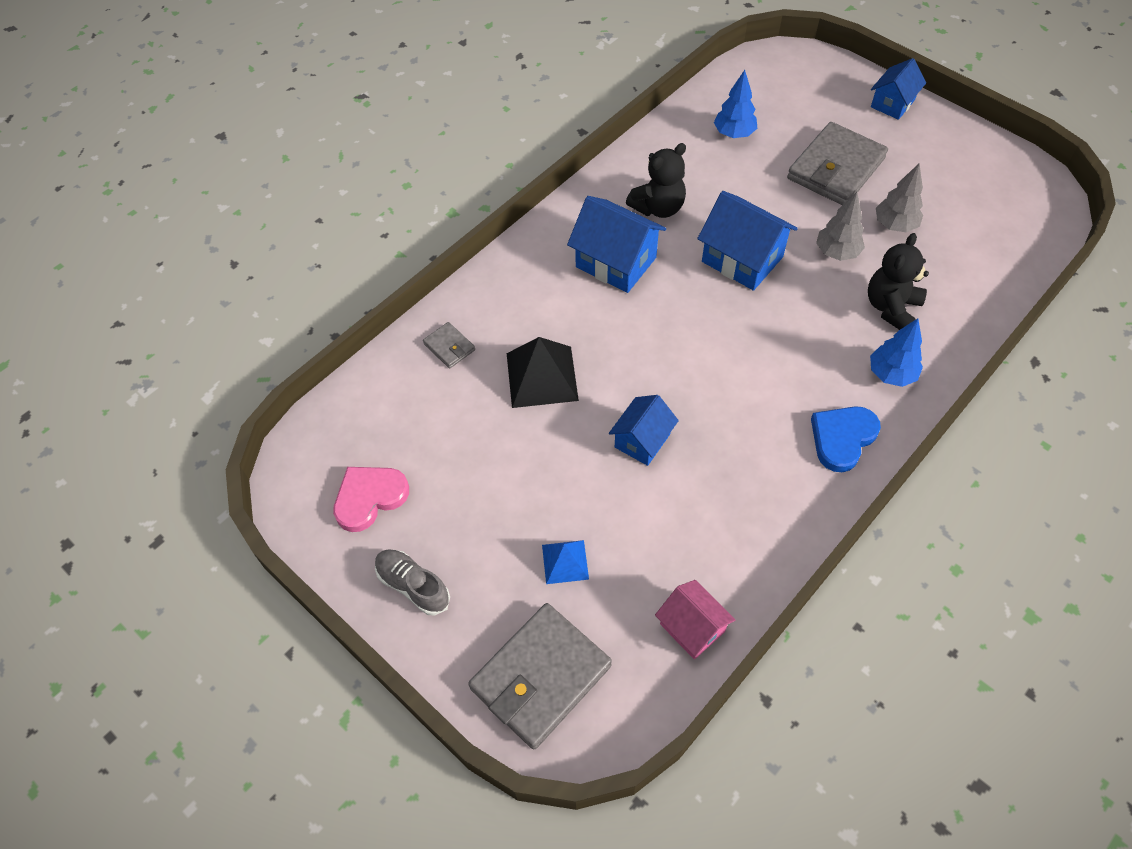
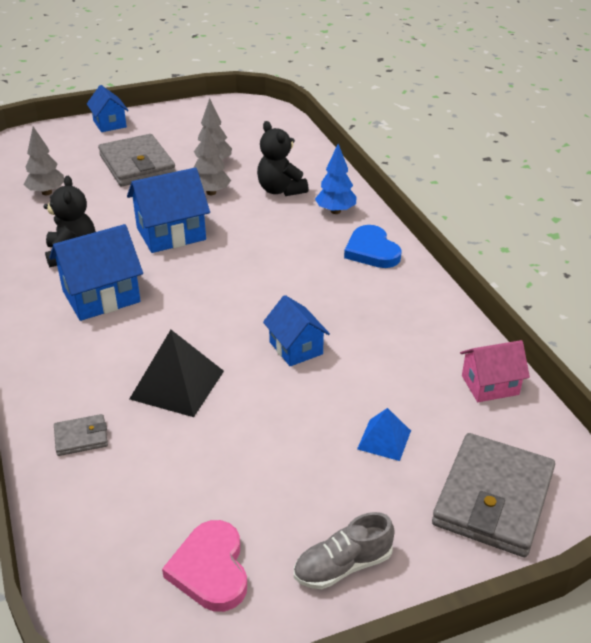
camera: 65 degrees left, 20 degrees down
grey wallet [468,603,612,749] -> grey wallet turned 45 degrees clockwise [432,433,555,557]
blue tree [714,70,757,138] -> grey tree [24,126,65,195]

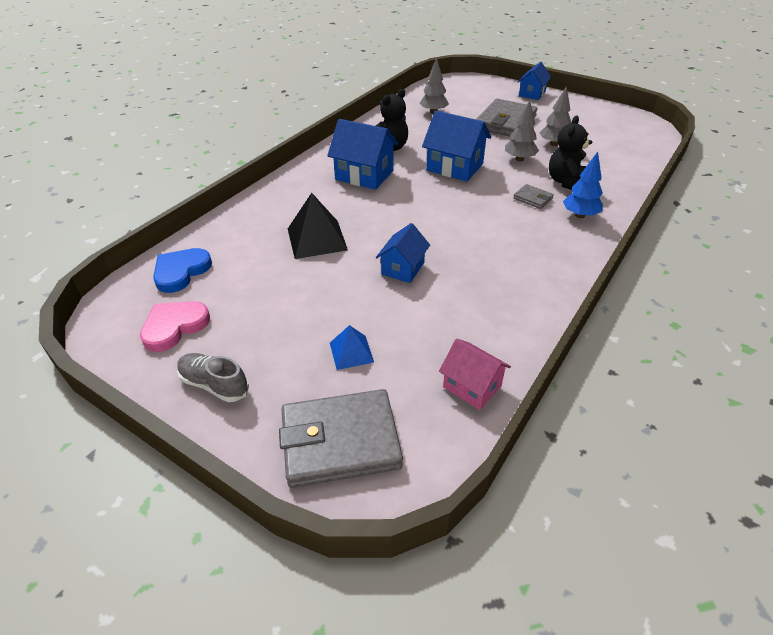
camera: 55 degrees right, 5 degrees up
grey wallet [54,414,108,456] -> grey wallet moved to [513,184,554,209]
blue heart [344,225,402,268] -> blue heart moved to [153,248,212,293]

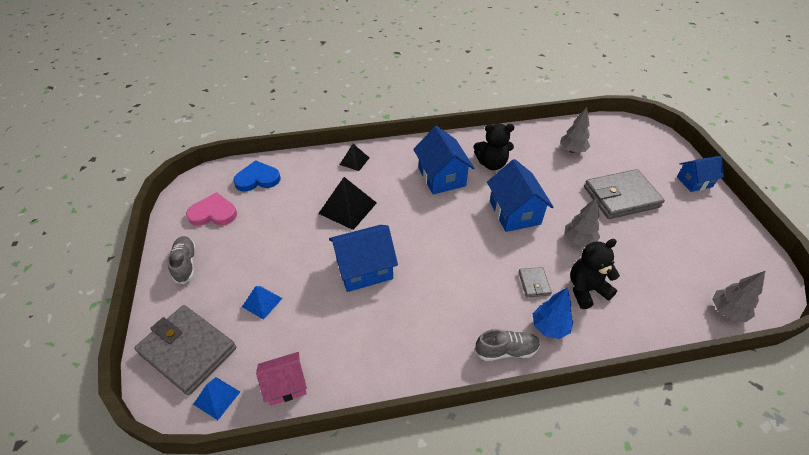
camera: 45 degrees right, 5 degrees up
blue house [376,223,430,283] -> blue house [329,225,398,292], size x1.58
pink house [439,339,511,410] -> pink house turned 75 degrees clockwise [256,352,307,406]
grey tree [539,86,572,146] -> grey tree moved to [712,271,765,322]
none -> blue pyramid [193,377,240,420]
none -> black pyramid [340,144,369,171]
none -> grey shoe [475,329,540,361]

